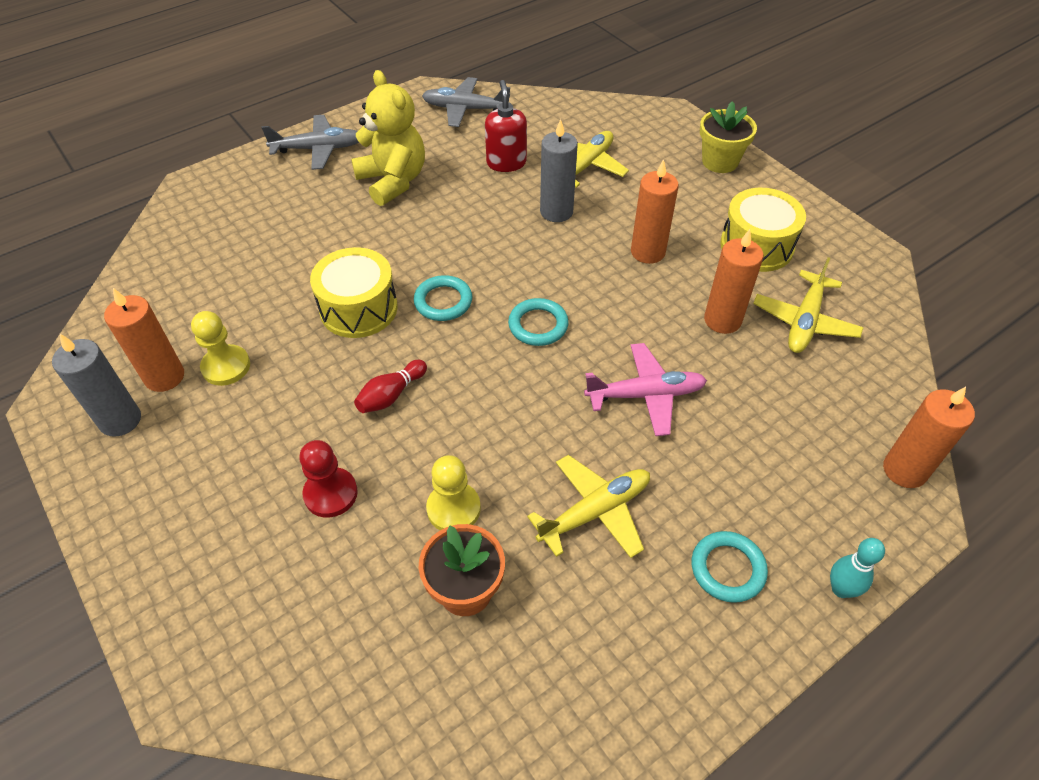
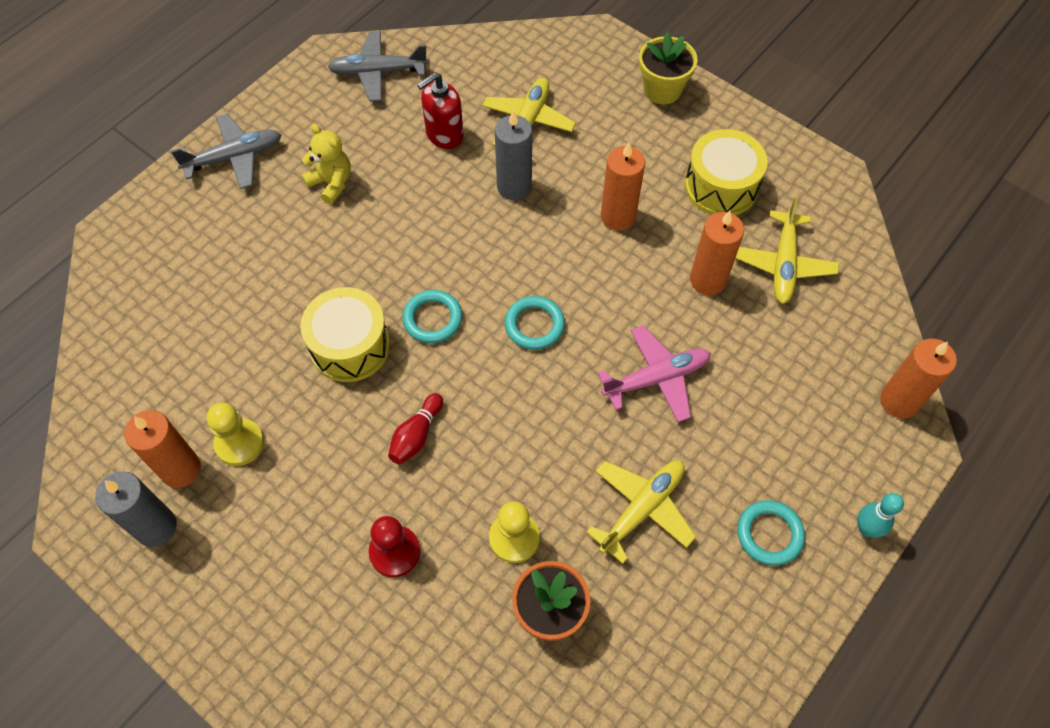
camera: 15 degrees left, 10 degrees up
yellow teddy bear [351,70,425,206] -> yellow teddy bear [301,124,351,204], size x0.61
red soap dispenser [485,80,527,172] -> red soap dispenser turned 105 degrees counterclockwise [417,72,464,149]

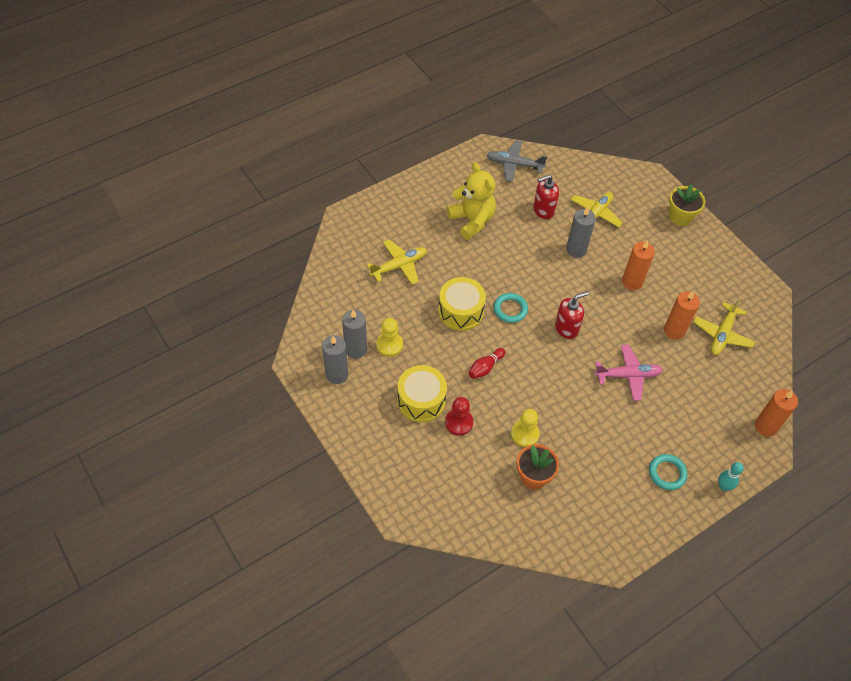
camera: 15 degrees right, 5 degrees down
orange candle [124,410,201,488] -> grey candle [342,310,367,359]
grey plane [171,114,281,189] -> none
yellow teddy bear [301,124,351,204] -> yellow teddy bear [447,162,496,240], size x1.64
turquoise ring [505,296,565,350] -> red soap dispenser [555,291,589,339]
yellow plane [586,460,696,564] -> yellow plane moved to [367,239,427,285]
yellow drum [685,129,768,216] -> yellow drum moved to [397,365,447,422]

